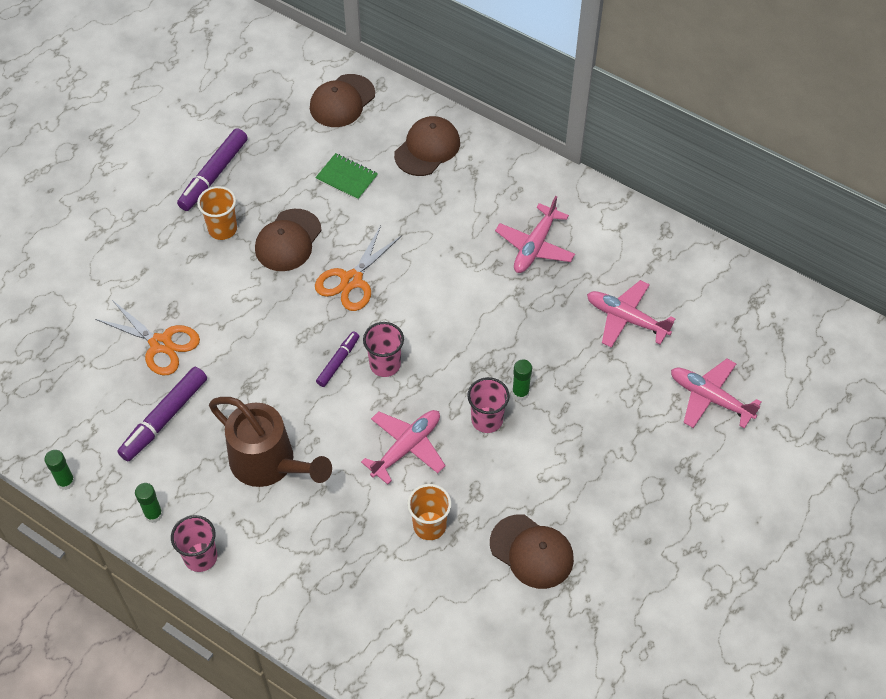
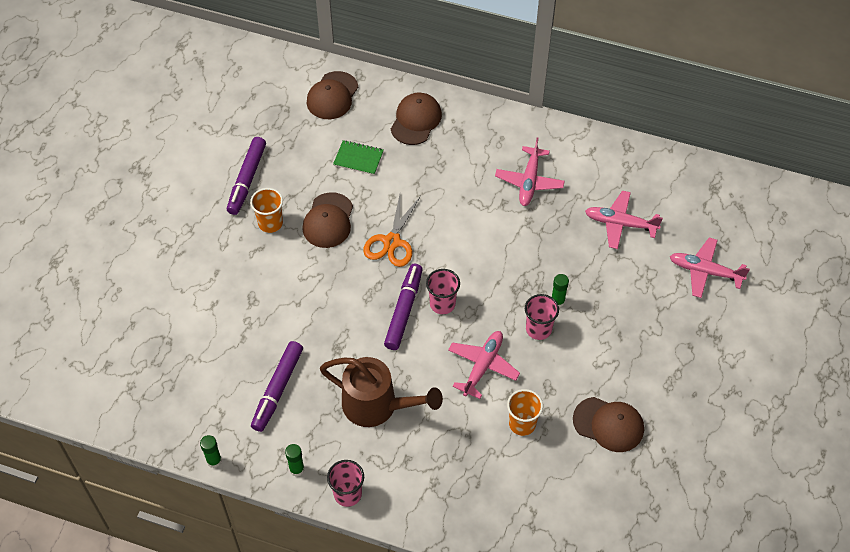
camera: 15 degrees left, 0 degrees up
orange scissors [95,300,200,376] -> none
purple marker [316,331,359,387] -> purple marker [384,263,423,350], size x1.70

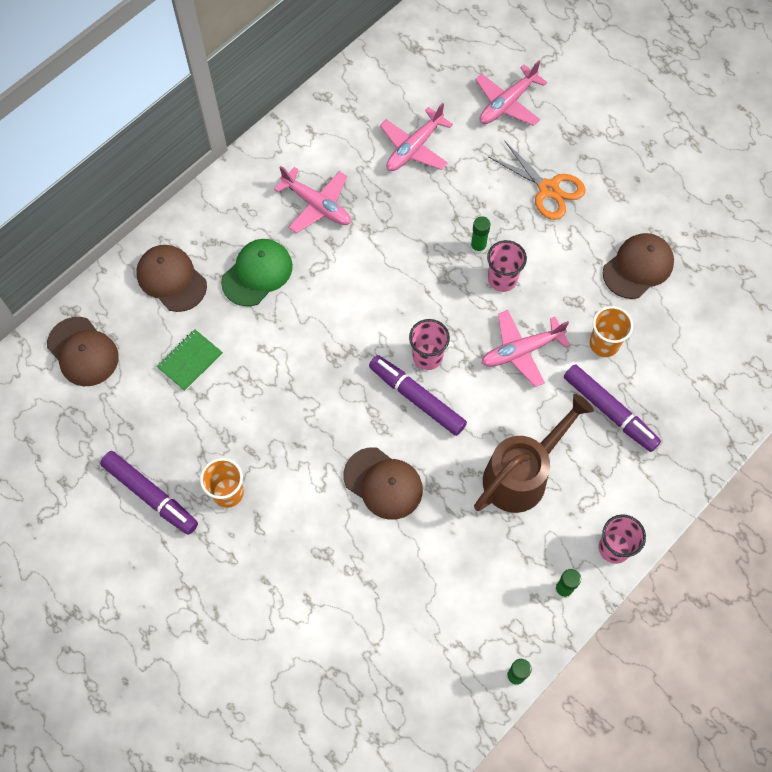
camera: 65 degrees left, 10 degrees up
purple marker [251,341,303,432] -> purple marker moved to [564,364,661,452]
brown cap [302,192,353,248] -> brown cap moved to [343,447,423,520]
orange scissors [363,195,421,267] -> orange scissors moved to [489,140,586,220]
pink plane [448,331,520,399] -> pink plane turned 75 degrees counterclockwise [481,310,570,387]
none -> green cap [221,239,293,306]

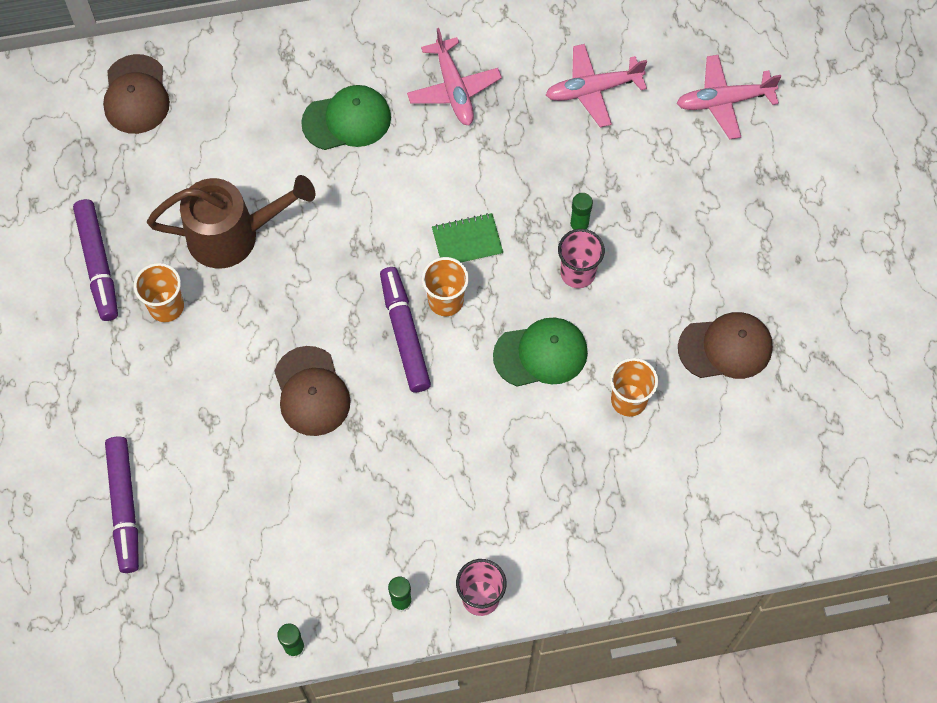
camera: 35 degrees right, 0 degrees up
brown cap [136,245,207,312] -> none
green notebook [156,329,223,391] -> green notebook moved to [432,213,503,263]
pink cup [409,319,450,370] -> orange cup [422,257,469,316]
brown watering can [474,394,594,513] -> brown watering can moved to [147,175,315,269]
pink plane [481,310,570,387] -> green cap [493,318,588,387]
orange scissors [489,140,586,220] -> none
purple marker [564,364,661,452] -> purple marker moved to [105,436,139,573]

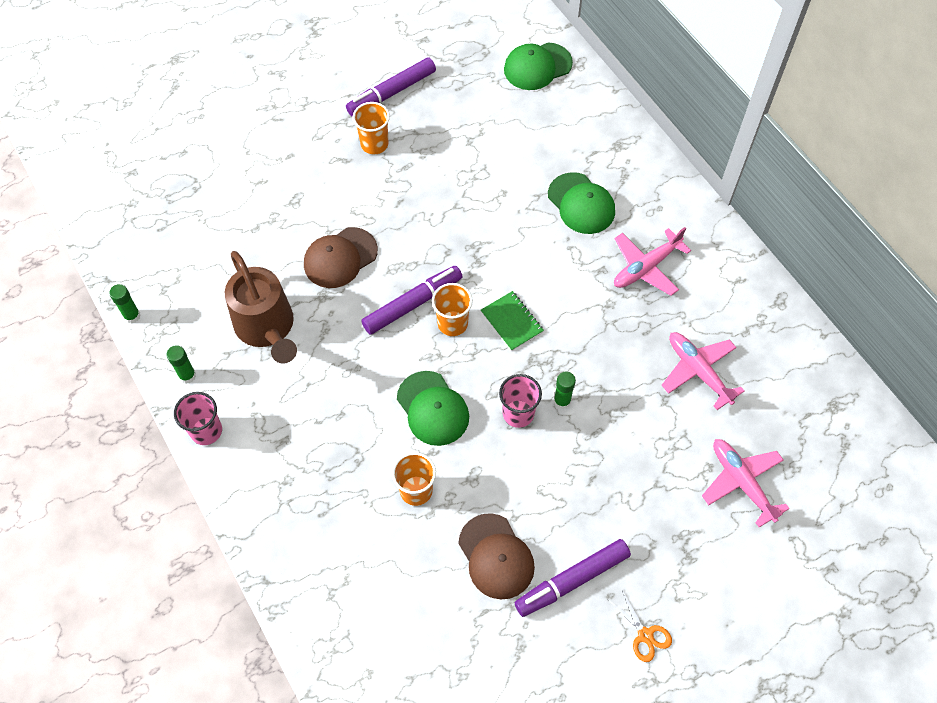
camera: 70 degrees right, 5 degrees down
brown cap [103,54,170,134] -> green cap [504,42,573,90]
purple marker [105,436,139,573] -> purple marker moved to [514,539,631,617]
brown watering can [147,175,315,269] -> brown watering can moved to [225,251,297,364]
none -> orange scissors [607,588,672,662]

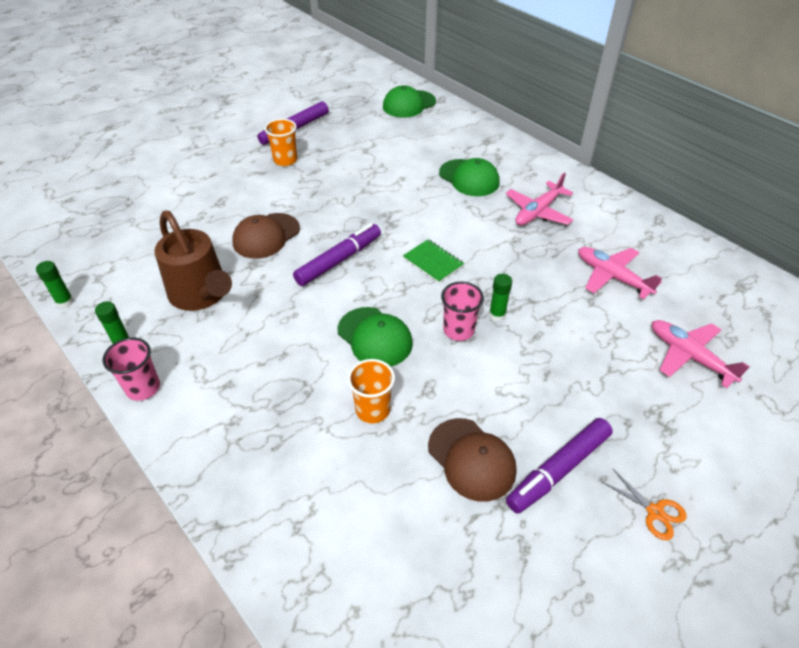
camera: 10 degrees left, 15 degrees down
orange cup [432,283,473,336] -> none

